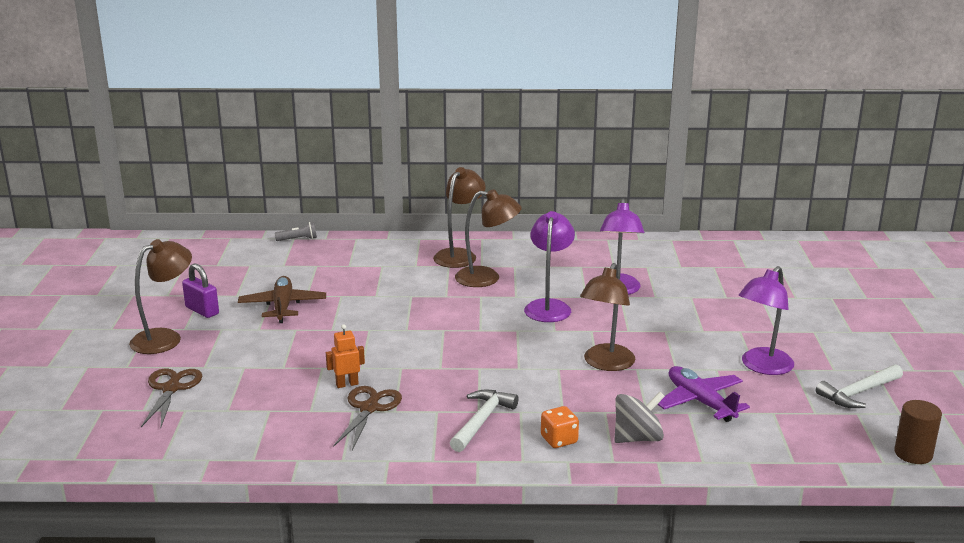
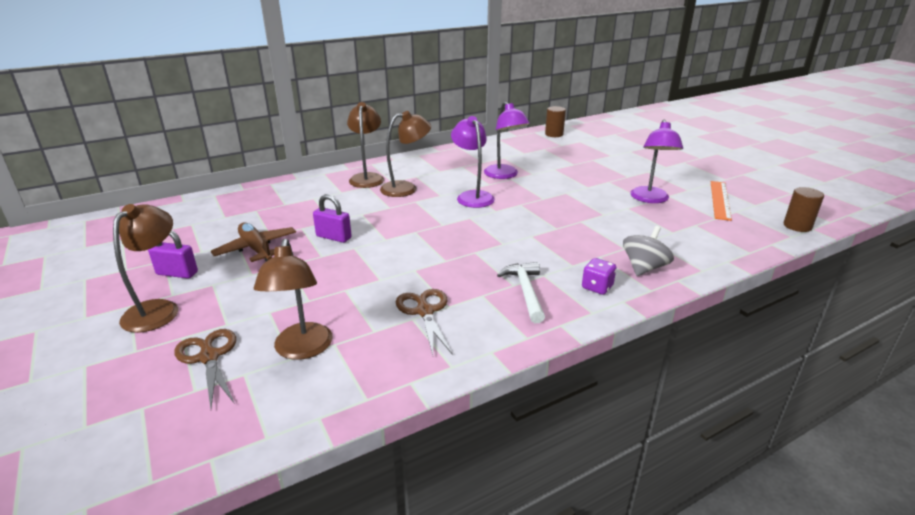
camera: 30 degrees left, 5 degrees up
grey flashlight [275,222,317,241] -> none
orange robot [326,324,365,388] -> none
orange dice [541,406,579,448] -> purple dice [582,258,616,295]
brown lamp [580,263,635,371] -> brown lamp moved to [254,239,333,360]
purple plane [657,366,750,422] -> none
white hammer [816,364,903,408] -> orange ruler [711,181,732,221]
none -> purple padlock [313,194,352,243]
none -> brown cylinder [545,106,566,137]

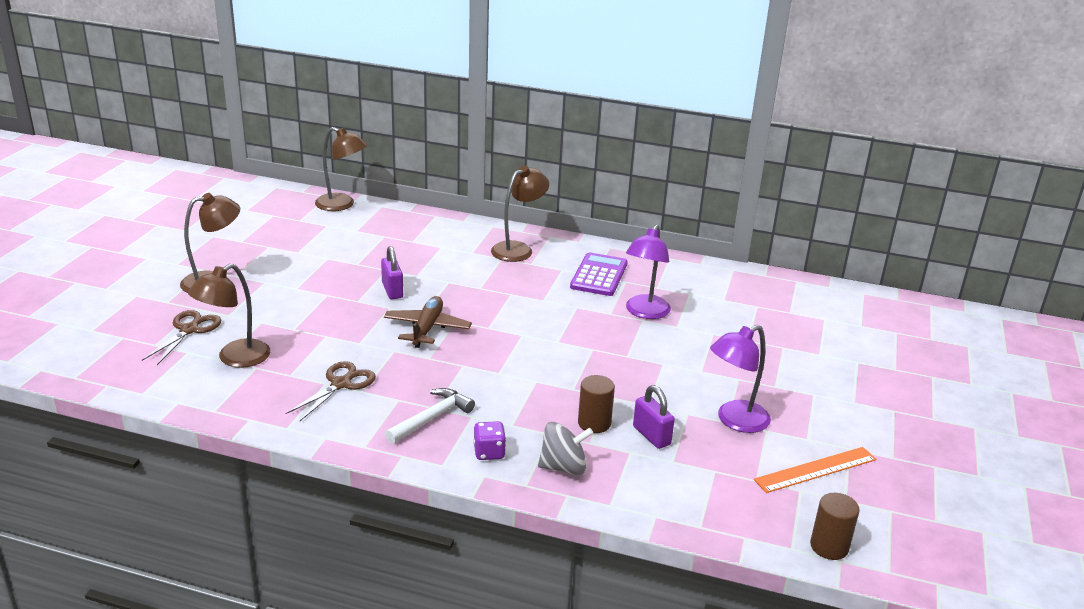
camera: 45 degrees right, 0 degrees up
purple padlock [148,230,198,279] -> purple padlock moved to [633,385,675,449]
brown plane [211,222,296,262] -> brown plane moved to [384,296,472,348]
brown lamp [380,111,431,197] -> brown lamp moved to [315,127,367,211]
purple lamp [451,116,495,208] -> none
brown cylinder [545,106,566,137] -> brown cylinder moved to [578,375,615,433]
none -> purple calculator [570,252,628,296]

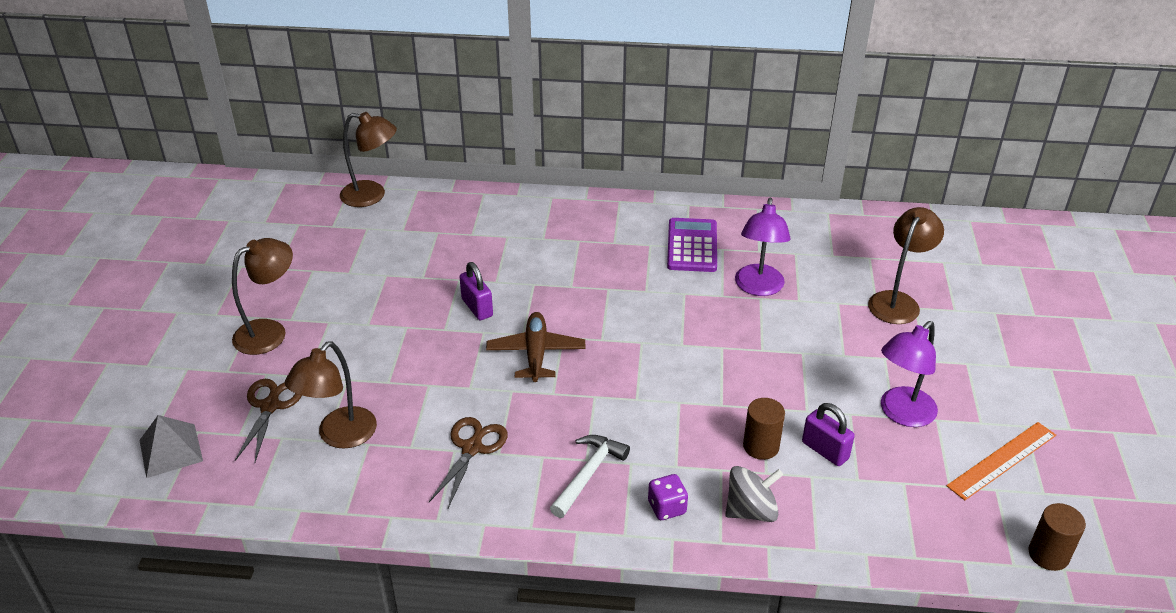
camera: 10 degrees left, 10 degrees up
brown lamp [491,166,549,262] -> brown lamp moved to [868,207,944,324]
none -> grey pyramid [139,415,203,478]

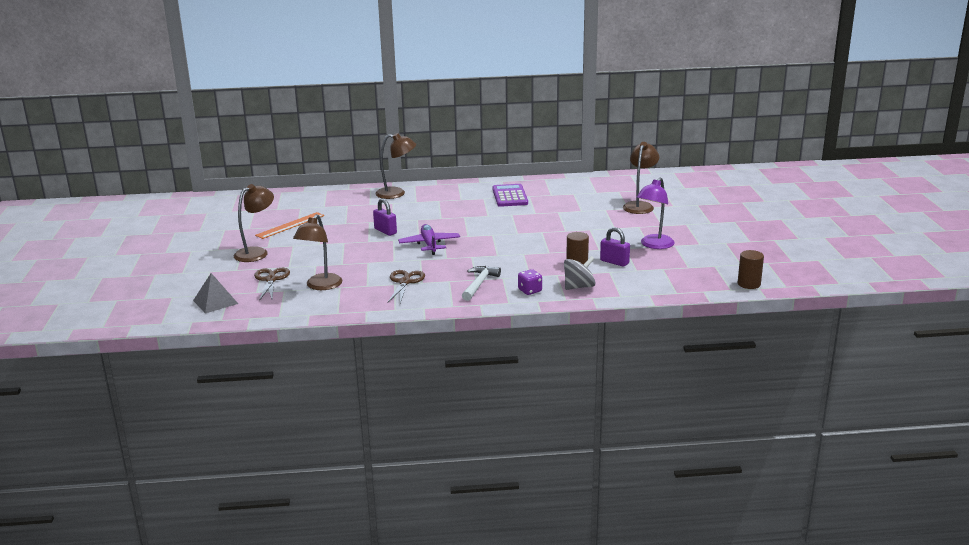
camera: 10 degrees left, 15 degrees down
brown lamp [340,112,397,207] -> brown lamp moved to [376,133,416,199]
brown plane [486,312,585,382] -> purple plane [398,224,460,255]
purple lamp [735,198,791,296] -> none
orange ruler [947,422,1056,501] -> orange ruler moved to [255,212,324,239]

